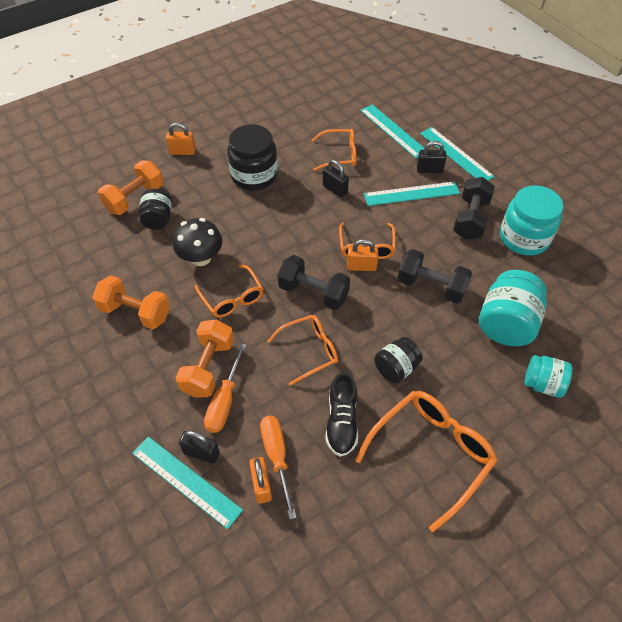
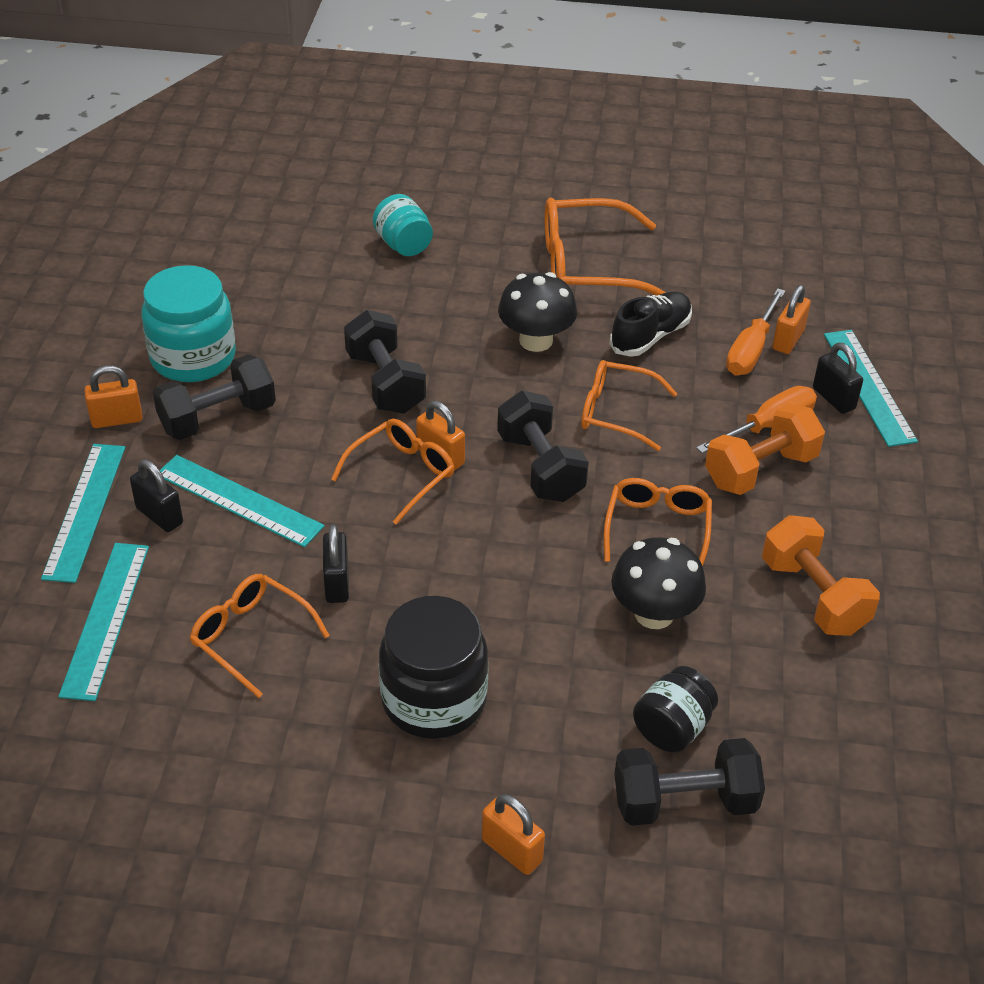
camera: 140 degrees left, 10 degrees down
orange dumbbell [98,161,163,215] -> black dumbbell [614,738,765,826]
black jar [374,337,423,383] -> black mushroom [498,272,577,352]
turquoise jar [479,270,547,346] -> none
none -> orange padlock [84,365,142,428]

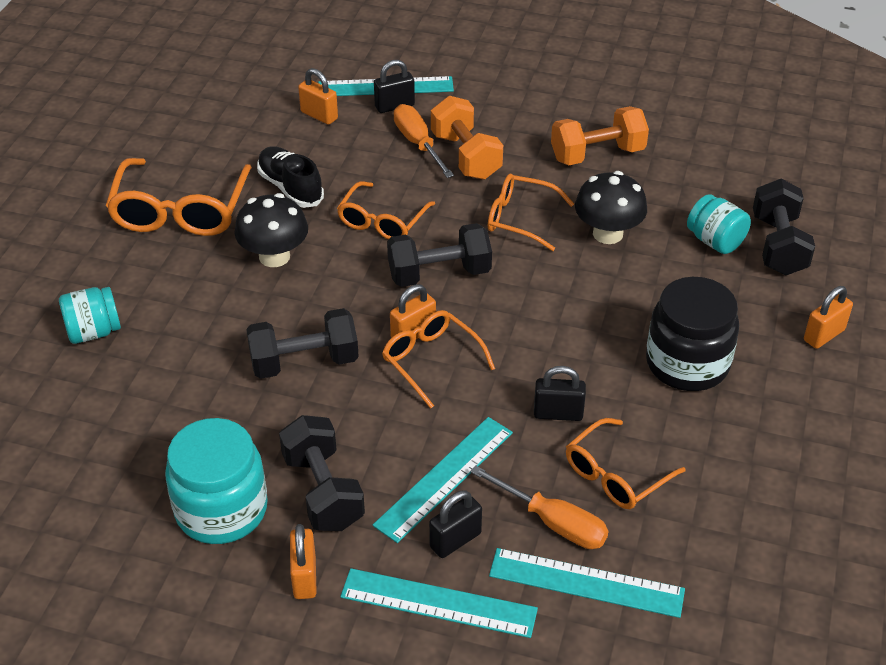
camera: 80 degrees left, 0 degrees up
black jar [633,666,718,753] -> turquoise jar [687,194,751,254]
orange screwdriver [726,288,785,375] -> orange screwdriver moved to [470,465,608,549]

